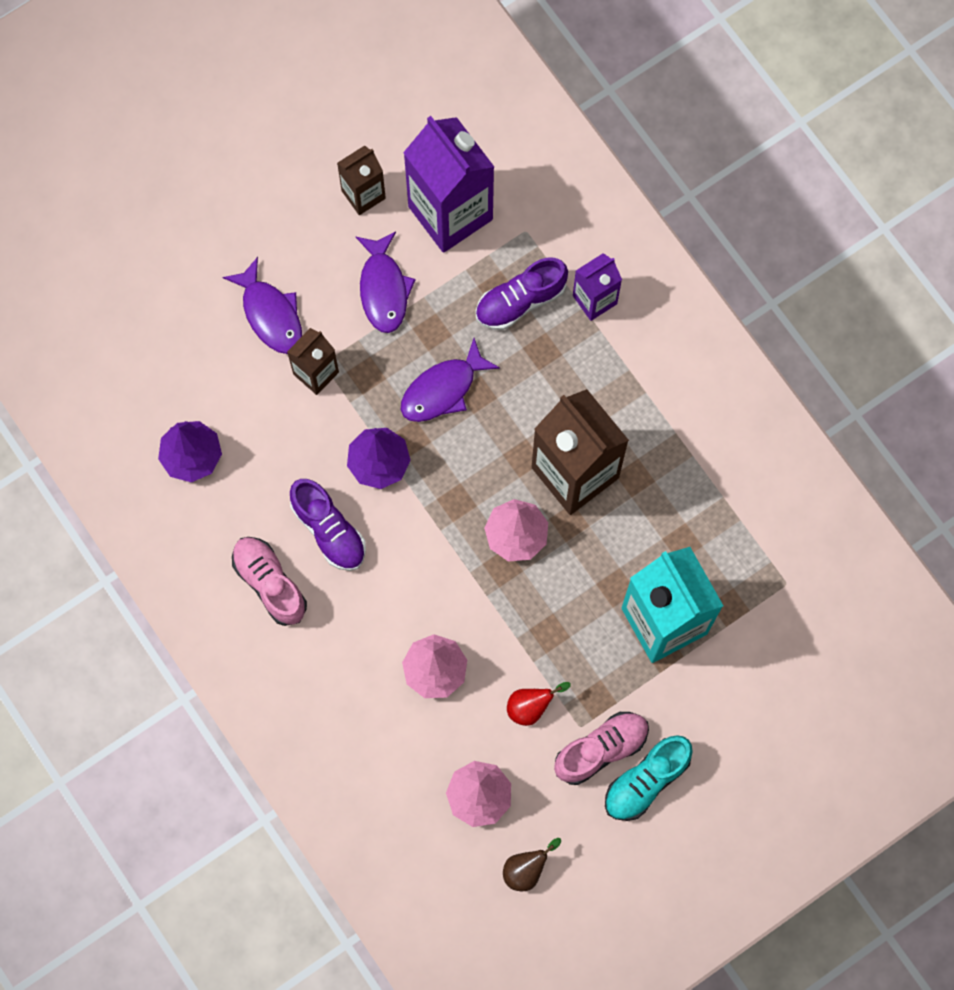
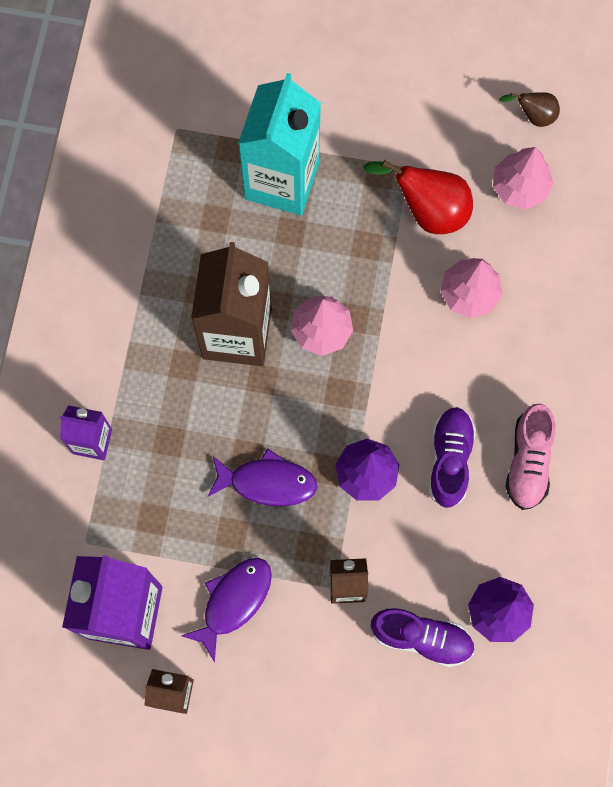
camera: 135 degrees left, 0 degrees up
purple fish [222,257,302,354] -> none
purple shoe [476,257,568,330] -> purple shoe moved to [371,608,475,667]
red pear [507,682,571,726] -> red pear [363,160,473,234], size x1.80
pink shoe [554,712,649,785] -> none
turquoise shoe [605,735,693,821] -> none

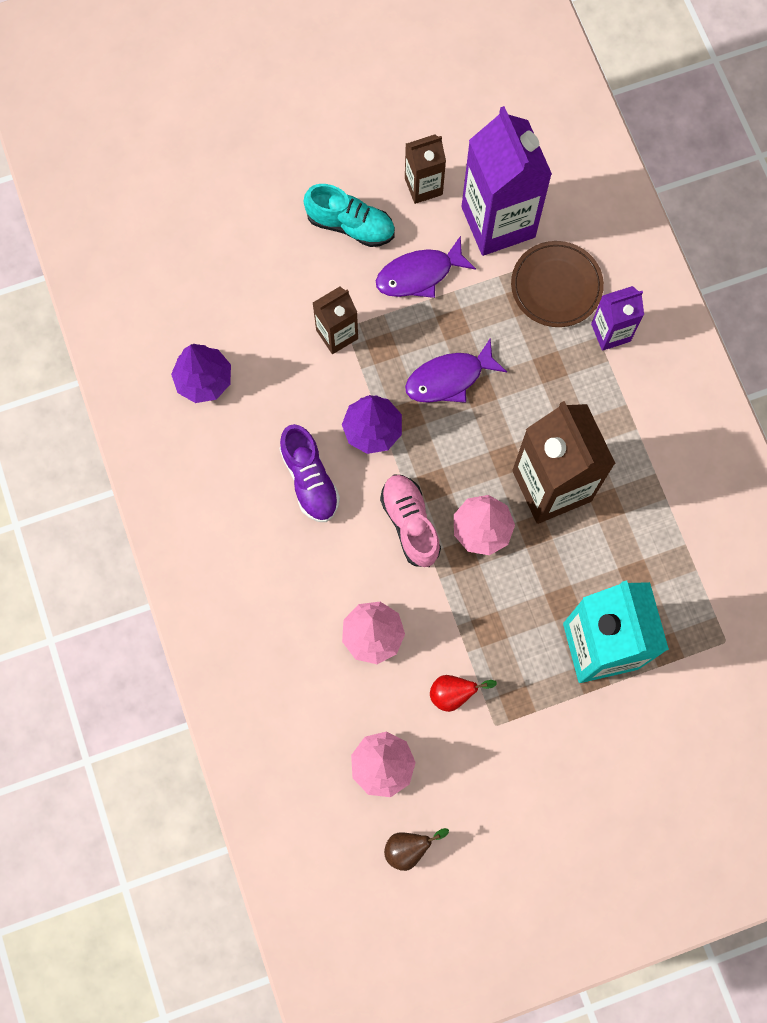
camera: 150 degrees right, 0 degrees up
purple fish [181,558,272,662] -> purple fish turned 60 degrees clockwise [376,236,476,298]
red pear [363,160,473,234] -> red pear [430,675,497,712], size x0.56
purple shoe [371,608,475,667] -> none
pink shoe [506,404,555,510] -> pink shoe moved to [380,474,441,567]
none -> turquoise shoe [304,184,395,247]
none -> brown plate [511,241,604,327]

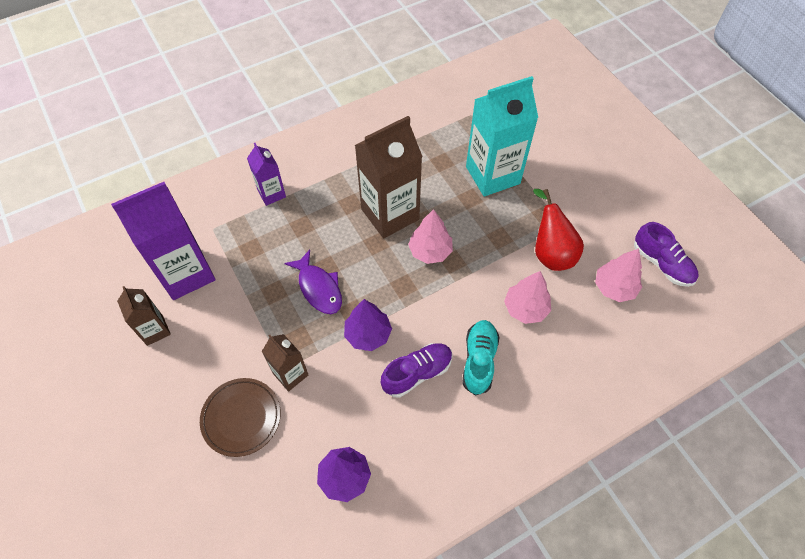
camera: 100 degrees left, 15 degrees down
turquoise shoe [304,184,395,247] -> turquoise shoe moved to [462,320,499,396]
purple fish [376,236,476,298] -> none
pink shoe [380,474,441,567] -> none
brown pear [384,828,449,871] -> purple shoe [634,222,699,287]
red pear [430,675,497,712] -> red pear [533,189,584,271], size x1.80
brown plate [511,241,604,327] -> brown plate moved to [200,378,281,457]

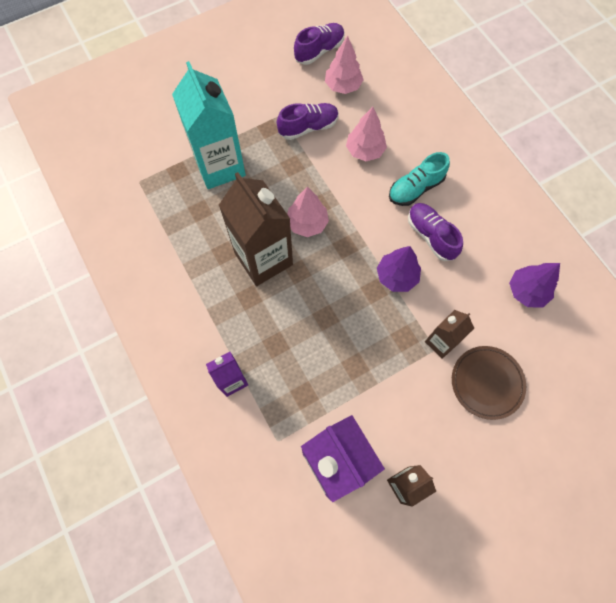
camera: 90 degrees left, 10 degrees up
purple fish [284,250,342,314] -> none
turquoise shoe [462,320,499,396] -> turquoise shoe turned 45 degrees counterclockwise [389,152,450,206]
red pear [533,189,584,271] -> purple shoe [277,103,339,140]

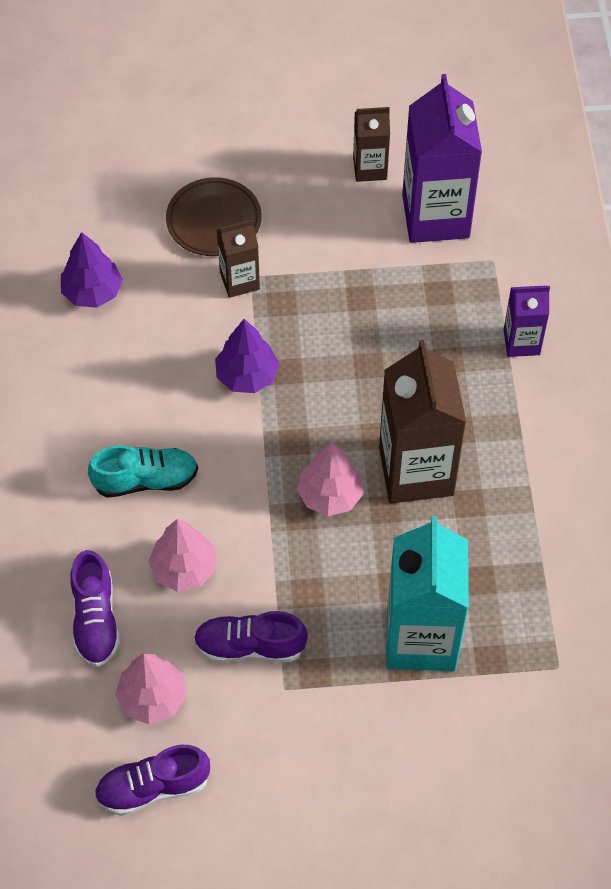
camera: 155 degrees left, 10 degrees down
purple shoe [408,203,463,261] -> purple shoe moved to [70,550,120,667]

